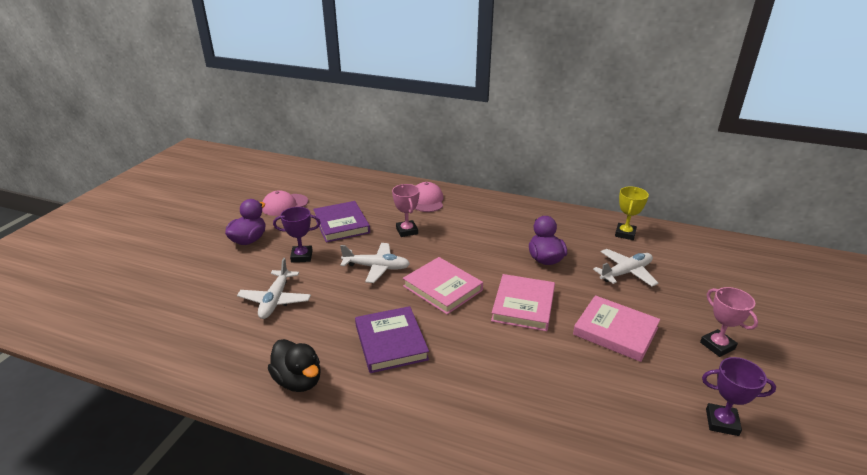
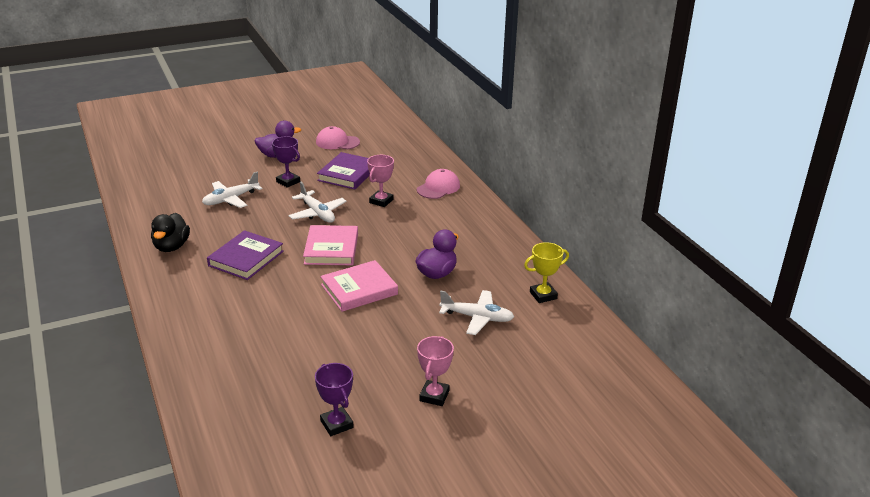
camera: 45 degrees right, 0 degrees up
pink book [573,295,660,362] -> none

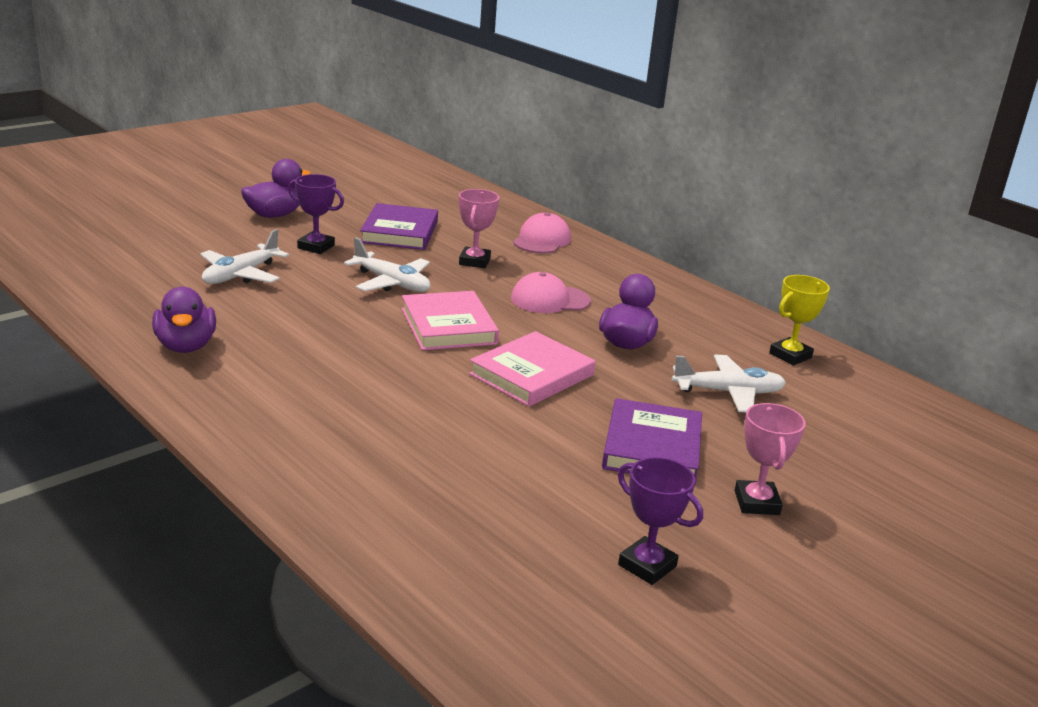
camera: 20 degrees left, 5 degrees down
black duck [151,213,190,252] -> purple duck [152,287,216,353]
purple book [207,230,284,280] -> purple book moved to [602,398,702,484]
pink cap [316,126,360,149] -> pink cap moved to [511,272,591,313]

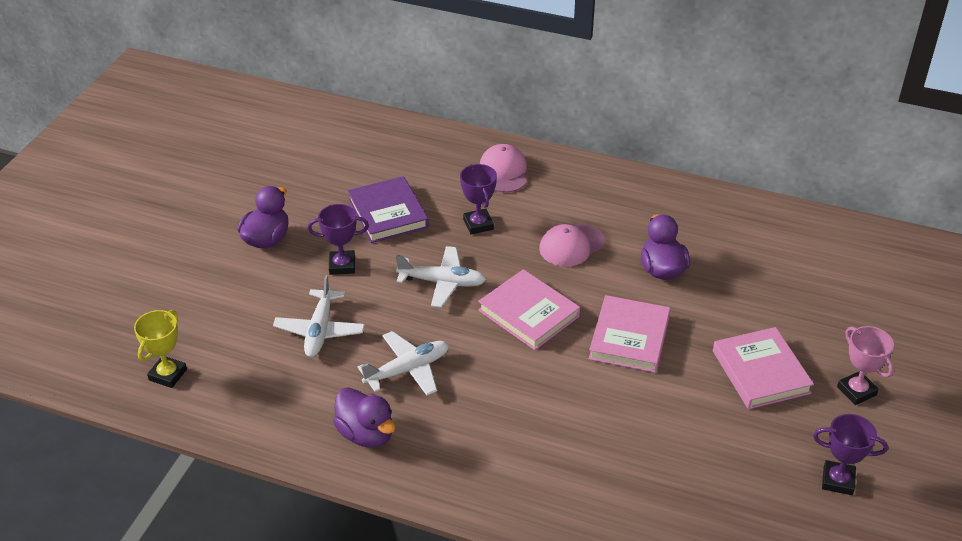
camera: 25 degrees left, 15 degrees up
pink trophy [459,189,499,268] -> purple trophy [460,164,497,234]
purple book [602,398,702,484] -> pink book [713,327,814,409]
white plane [672,355,786,412] -> white plane moved to [358,331,449,396]
yellow trophy [769,275,830,366] -> yellow trophy moved to [134,310,187,388]

